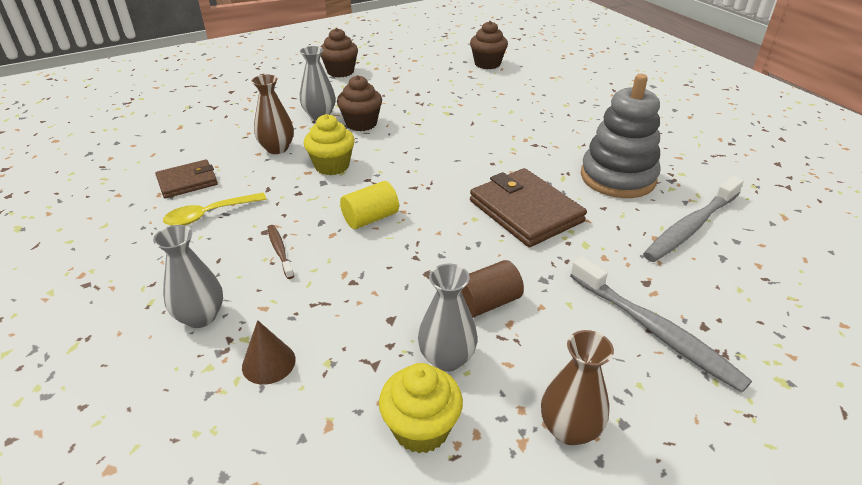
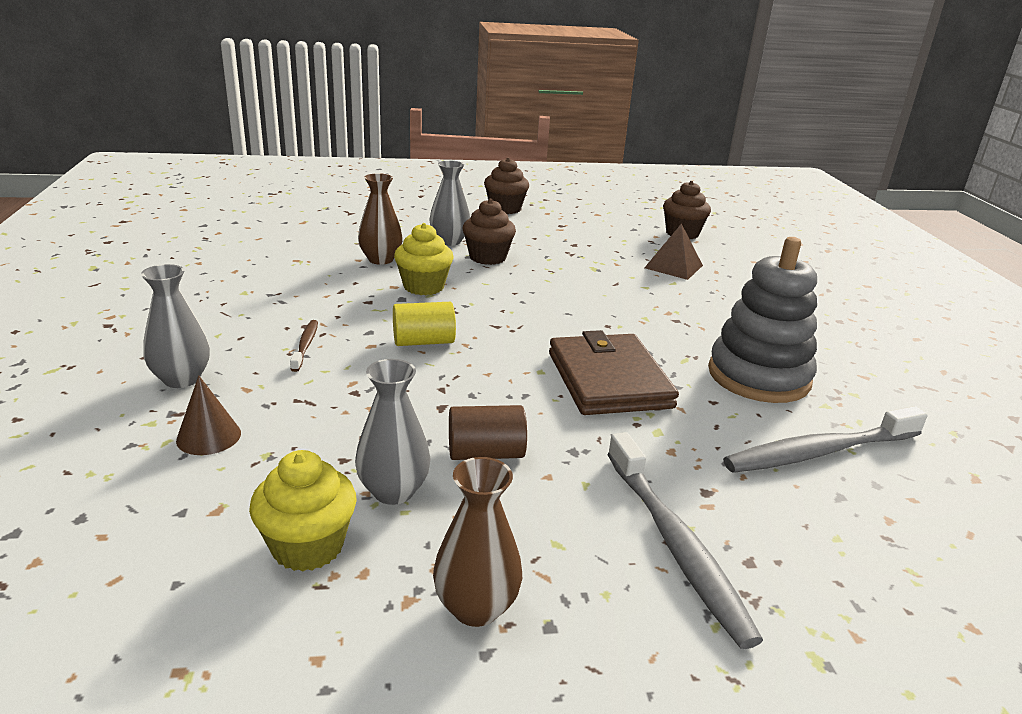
camera: 20 degrees right, 10 degrees down
brown wallet [155,159,218,198] -> none
yellow spoon [163,193,267,226] -> none
none -> brown pyramid [644,224,703,280]

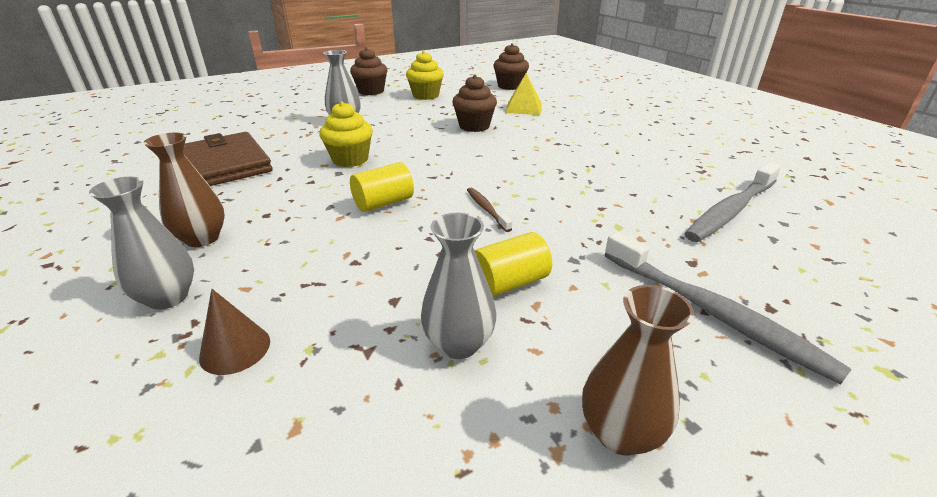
camera: 20 degrees left, 5 degrees up
yellow cupcake [249,450,357,572] -> yellow cupcake moved to [406,51,444,100]
brown toothbrush [290,320,318,372] -> brown toothbrush moved to [467,188,512,232]
brown vase [358,173,403,265] -> brown vase moved to [143,133,225,247]
brown cylinder [449,405,527,460] -> yellow cylinder [475,232,552,297]
brown cupcake [463,199,516,265] -> brown cupcake moved to [452,75,497,132]
brown wallet [549,330,679,415] -> brown wallet moved to [184,132,273,186]
brown pyramid [644,224,703,280] -> yellow pyramid [505,73,542,115]
grey stacking toy [708,237,817,403] -> none

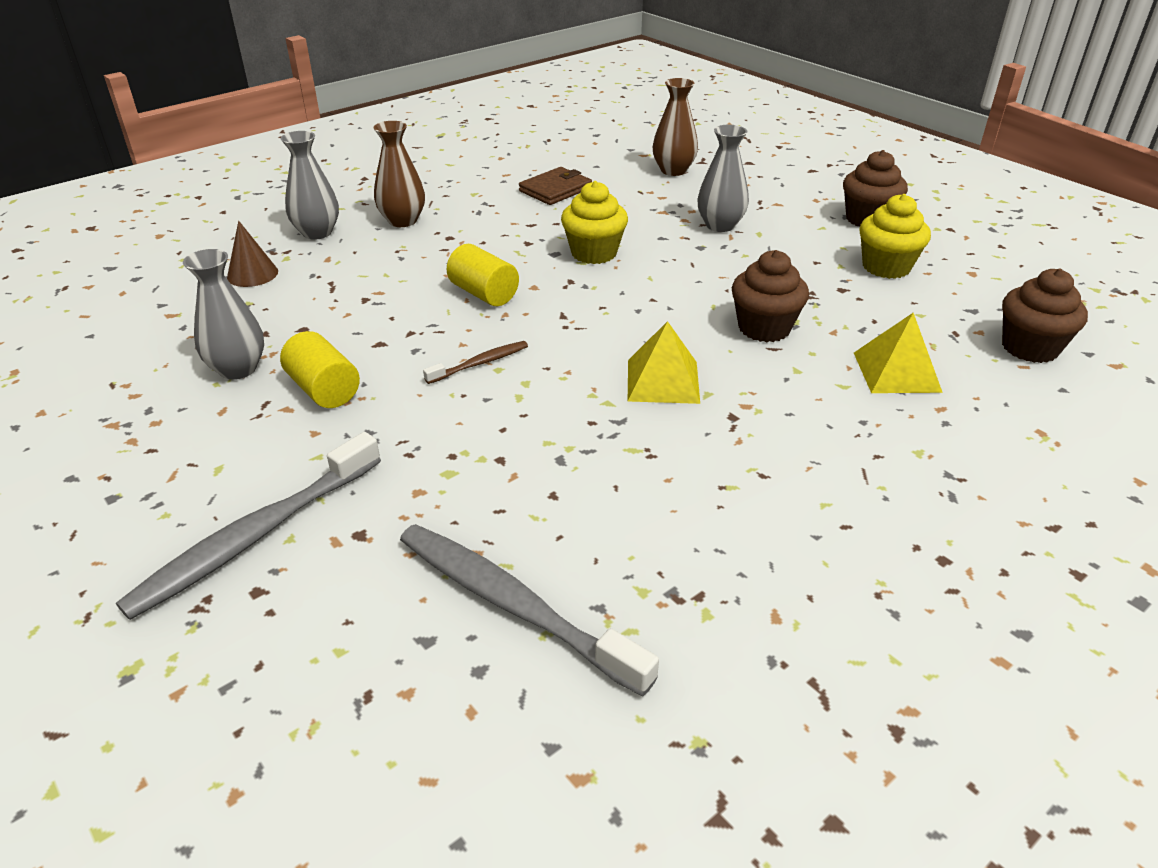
camera: 80 degrees right, 5 degrees up
brown wallet [184,132,273,186] -> brown wallet [519,167,592,205], size x0.59
brown vase [582,285,694,455] -> brown vase moved to [653,78,698,176]
none -> yellow pyramid [628,321,700,404]

